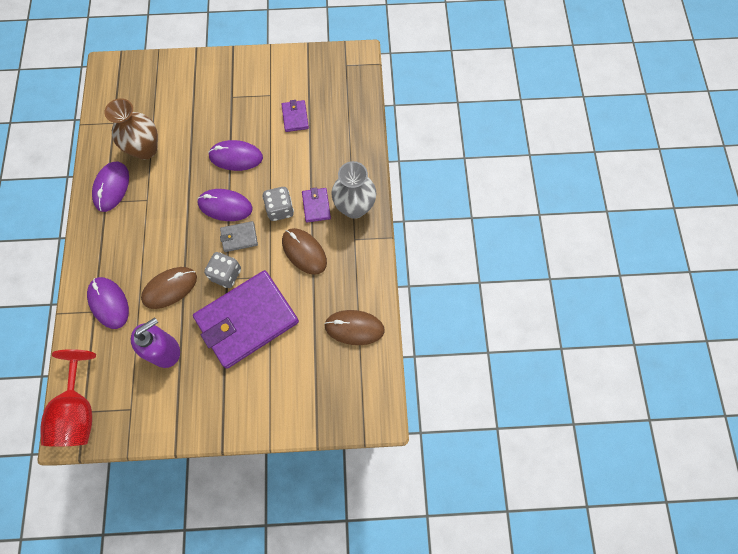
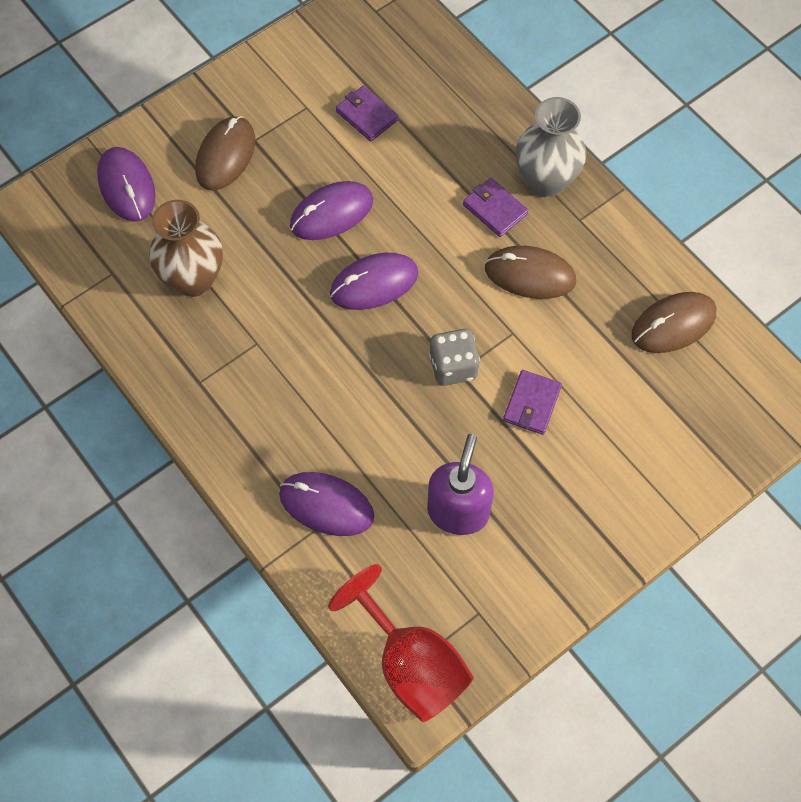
camera: 35 degrees left, 5 degrees down
purple mouse [92,162,129,212] -> purple mouse moved to [97,147,156,222]
brown mouse [141,267,197,309] -> brown mouse moved to [195,116,255,191]
purple wallet [193,270,299,369] -> purple wallet [503,370,562,435], size x0.42
grey wallet [220,221,258,252] -> none
grey dice [262,187,294,221] -> none

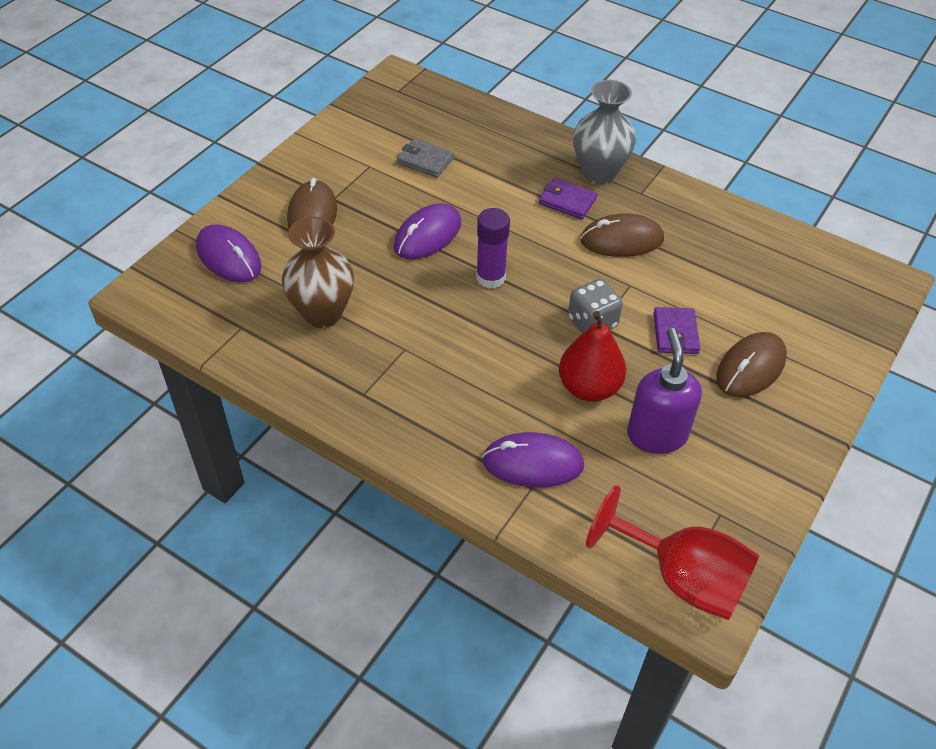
camera: 20 degrees left, 15 degrees down
purple mouse [330,253,418,310] -> purple glue stick [476,208,510,289]
purple wallet [336,86,398,142] -> grey wallet [397,139,454,178]
brown mouse [632,292,716,353] -> brown mouse moved to [716,332,787,397]
none -> red pear [559,311,626,402]

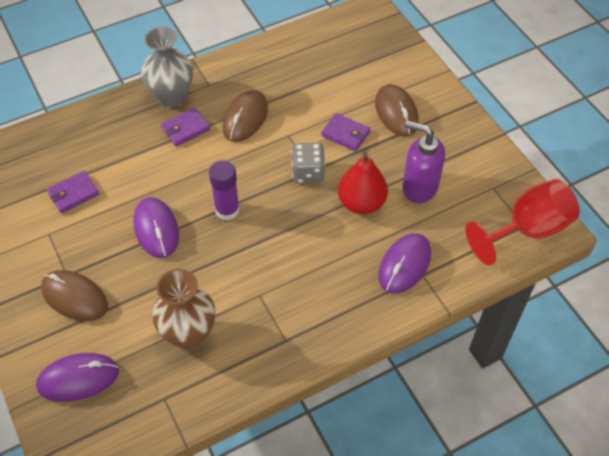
camera: 60 degrees left, 5 degrees up
grey wallet [397,139,454,178] -> purple wallet [47,171,99,213]

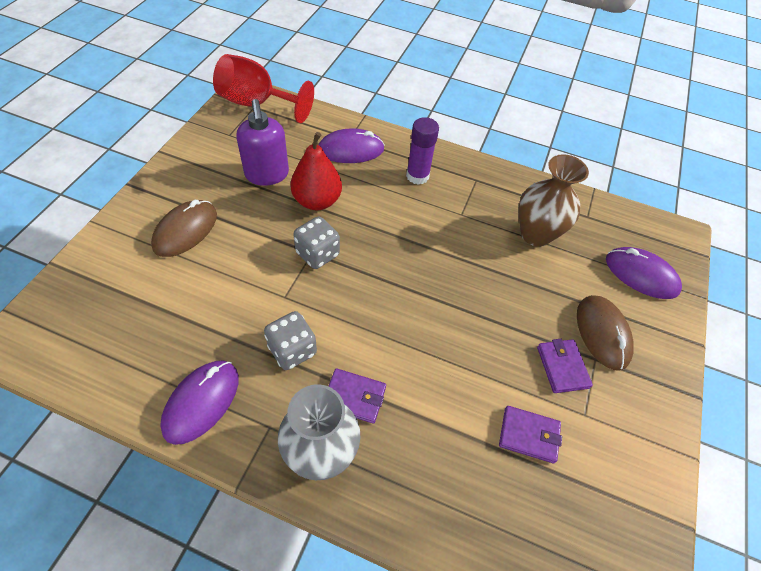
camera: 135 degrees left, 0 degrees up
purple mouse [134,197,179,258] -> purple mouse moved to [160,361,239,445]
purple glue stick [209,160,240,221] -> purple glue stick moved to [406,117,439,185]
brown mouse [222,90,268,142] -> grey dice [264,311,317,370]
purple wallet [321,113,370,151] -> purple wallet moved to [537,339,593,393]

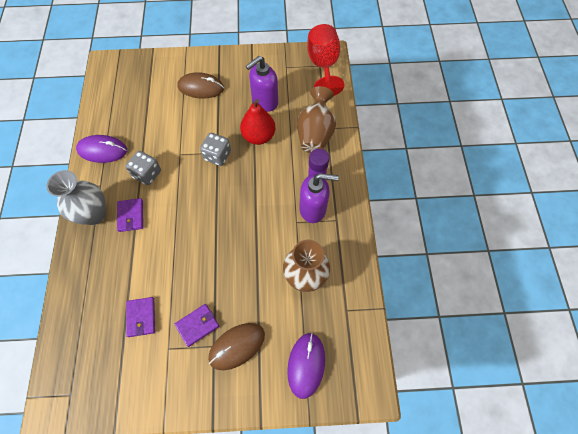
camera: 70 degrees right, 10 degrees up
purple mouse [319,128,385,163] -> brown vase [297,86,336,153]
none -> purple soap dispenser [299,173,339,223]

